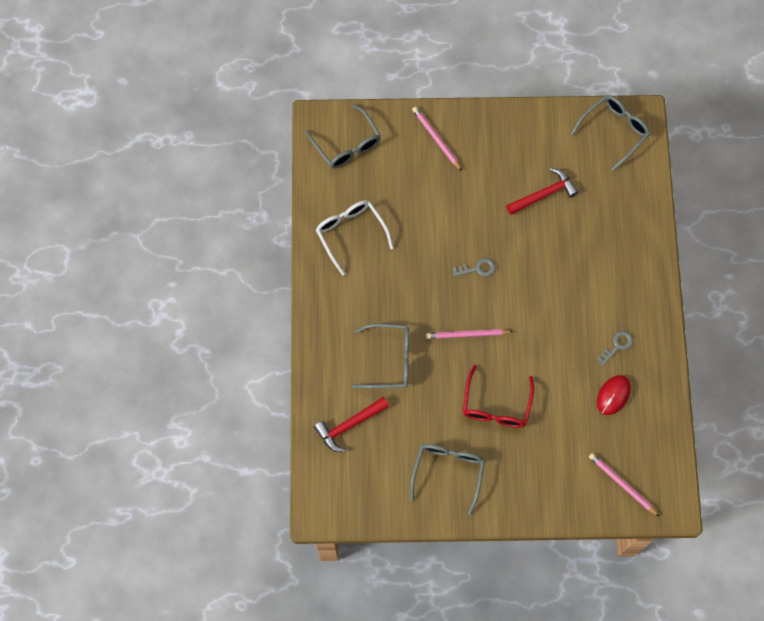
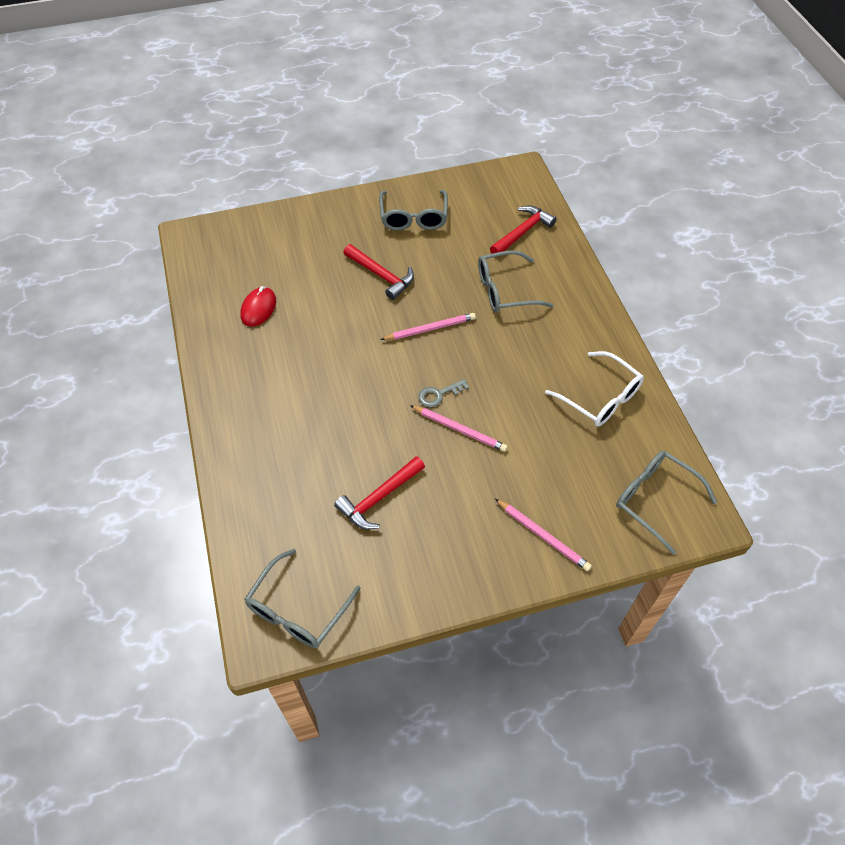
camera: 165 degrees right, 15 degrees down
red glasses [463,365,534,428] -> red hammer [344,244,414,300]
pink pencil [589,453,660,517] -> pink pencil moved to [410,405,508,452]
grey key [596,331,633,366] -> none

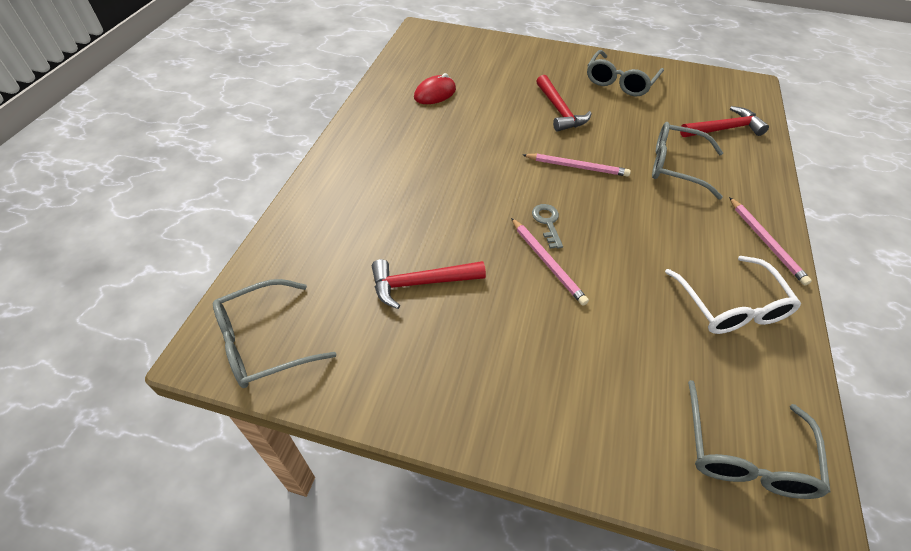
camera: 30 degrees right, 5 degrees down
grey key [418,379,469,407] -> grey key turned 75 degrees clockwise [532,204,563,249]
pink pencil [495,499,592,571] -> pink pencil moved to [729,197,812,286]
grey glasses [616,451,717,554] -> grey glasses turned 150 degrees counterclockwise [688,380,830,499]

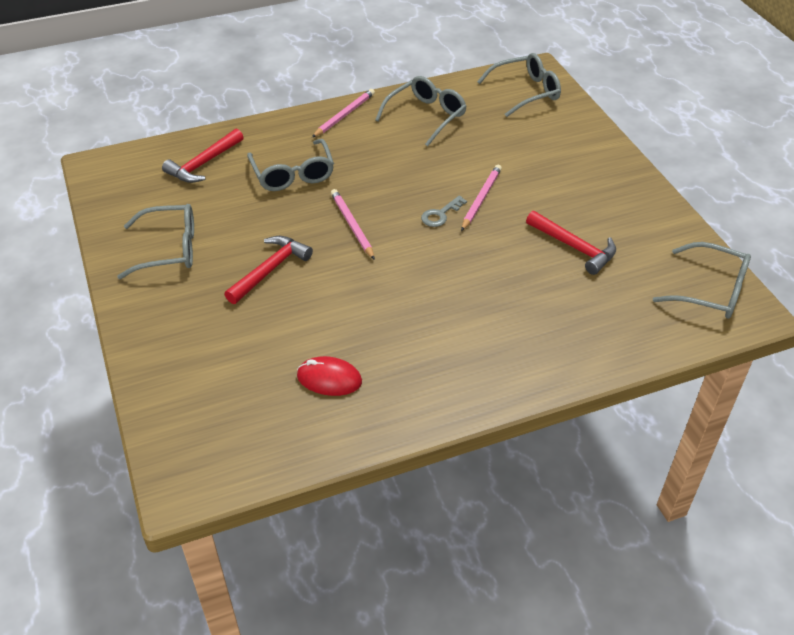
camera: 125 degrees left, 5 degrees down
white glasses [665,256,801,334] -> grey glasses [375,76,467,146]
red hammer [680,106,769,137] -> red hammer turned 90 degrees counterclockwise [162,128,244,183]

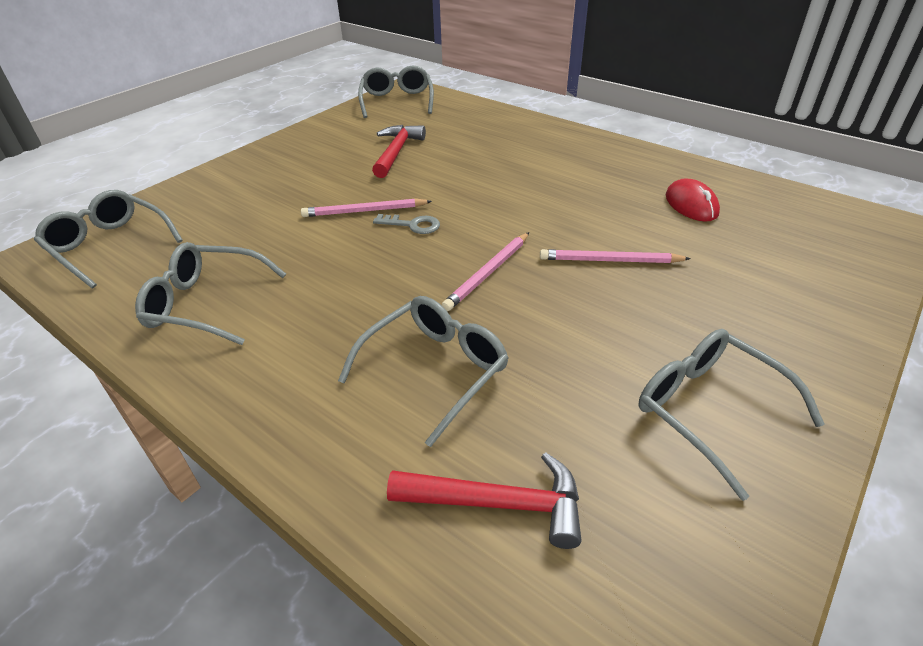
camera: 120 degrees left, 5 degrees down
red hammer [224,236,313,304] -> none
pink pencil [312,89,375,137] -> pink pencil moved to [540,249,691,263]

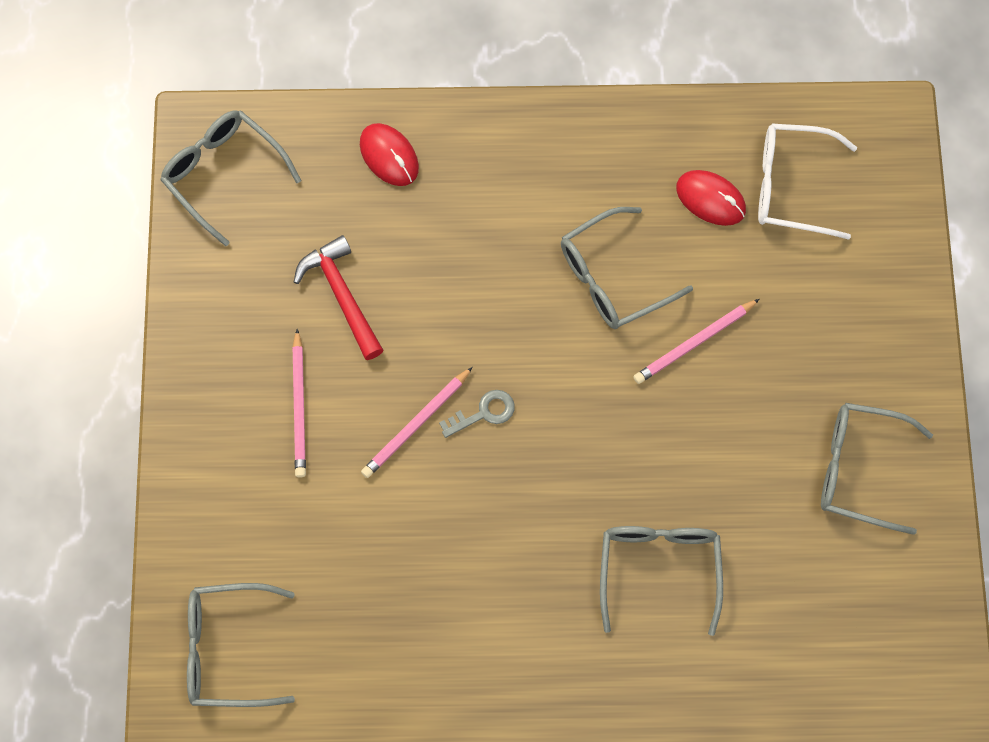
camera: 40 degrees left, 30 degrees up
grey glasses [135,242,286,345] -> grey glasses moved to [561,207,693,329]
red hammer [387,452,582,549] -> none
pink pencil [442,232,529,311] -> pink pencil moved to [292,329,306,478]
none -> red mouse [360,123,419,186]
none -> white glasses [758,123,857,240]

